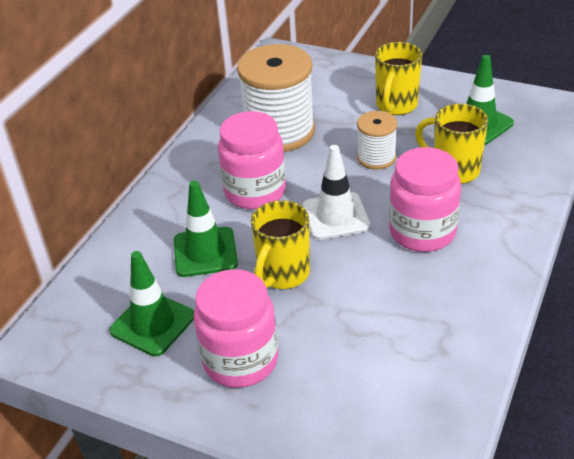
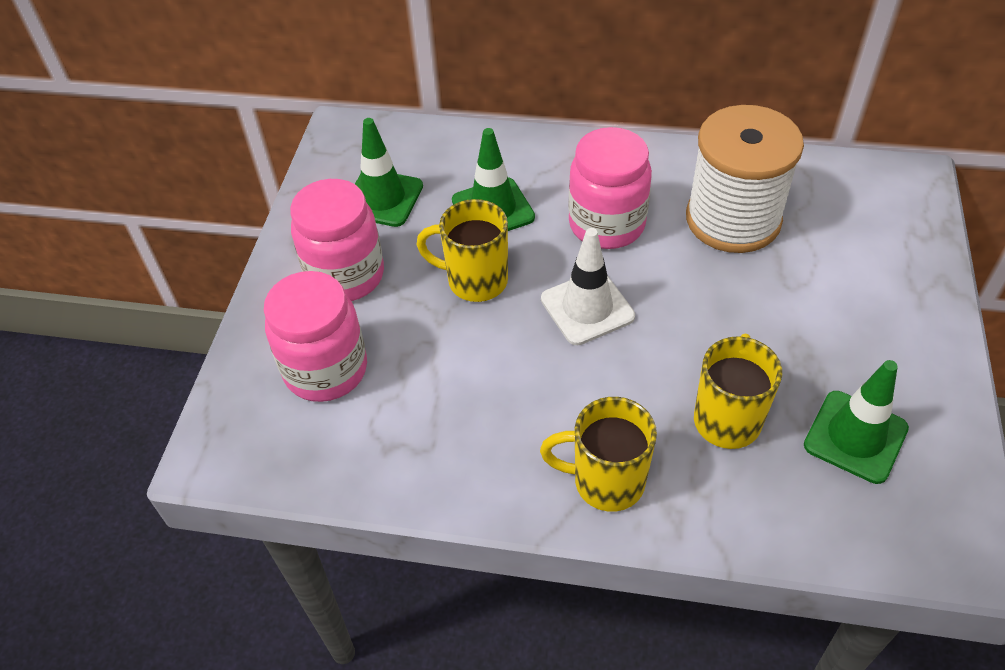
camera: 75 degrees right, 10 degrees up
white spool [357,111,397,170] -> none
yellow mug [375,42,422,115] -> yellow mug moved to [540,397,657,512]
pink jar [389,147,461,252] -> pink jar moved to [264,271,367,402]

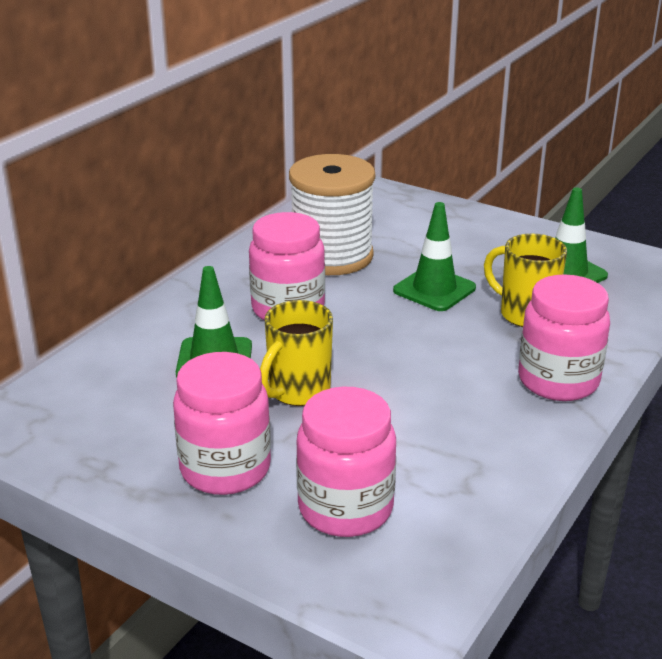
camera: 70 degrees left, 20 degrees down
green traffic cone [355,118,423,227] -> green traffic cone moved to [393,202,476,311]
yellow mug [540,397,657,512] -> pink jar [518,274,610,401]
white traffic cone [541,228,635,345] -> none

